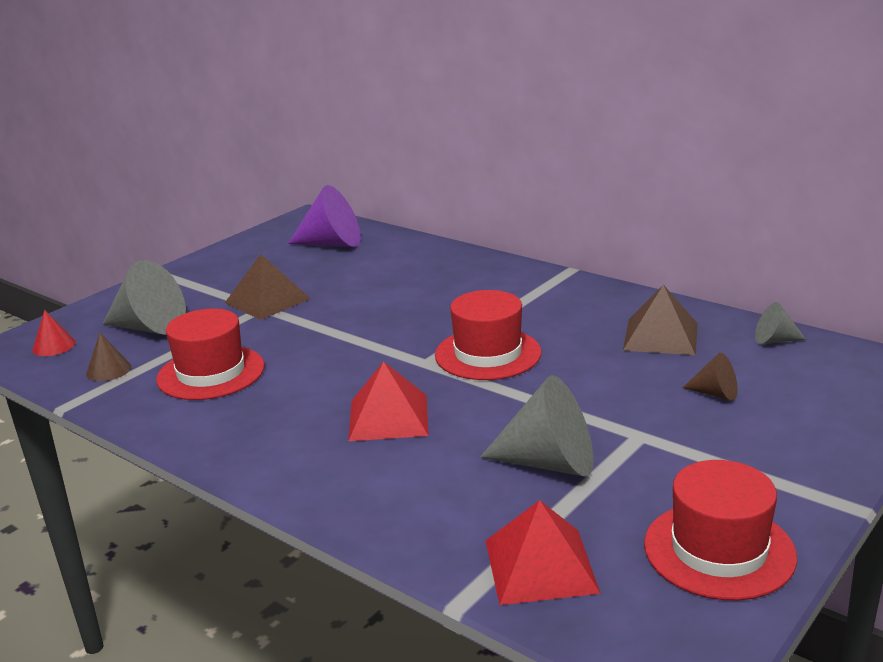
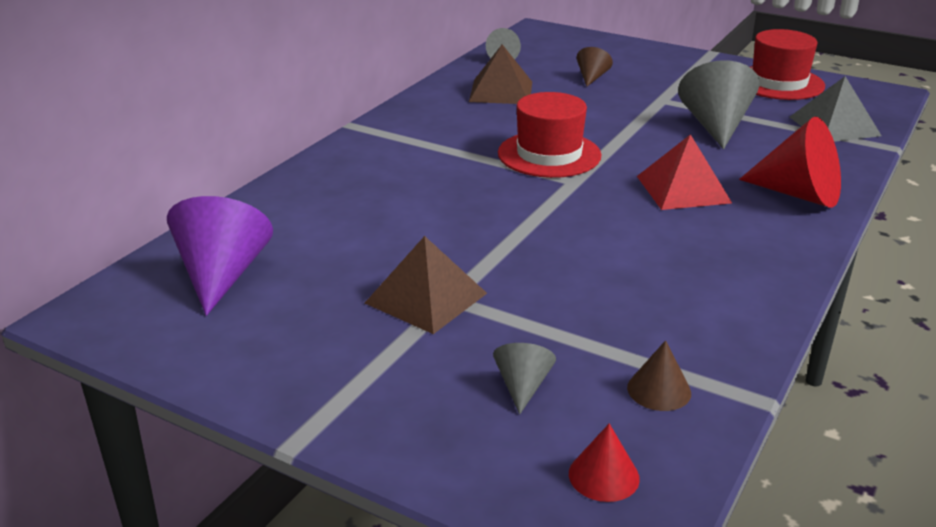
camera: 100 degrees left, 5 degrees up
grey cone [103,260,186,335] -> grey cone [493,343,556,415], size x0.52
red hat [156,309,265,400] -> none
red pyramid [485,500,601,605] -> grey pyramid [790,76,882,142]
none -> red cone [739,117,841,208]

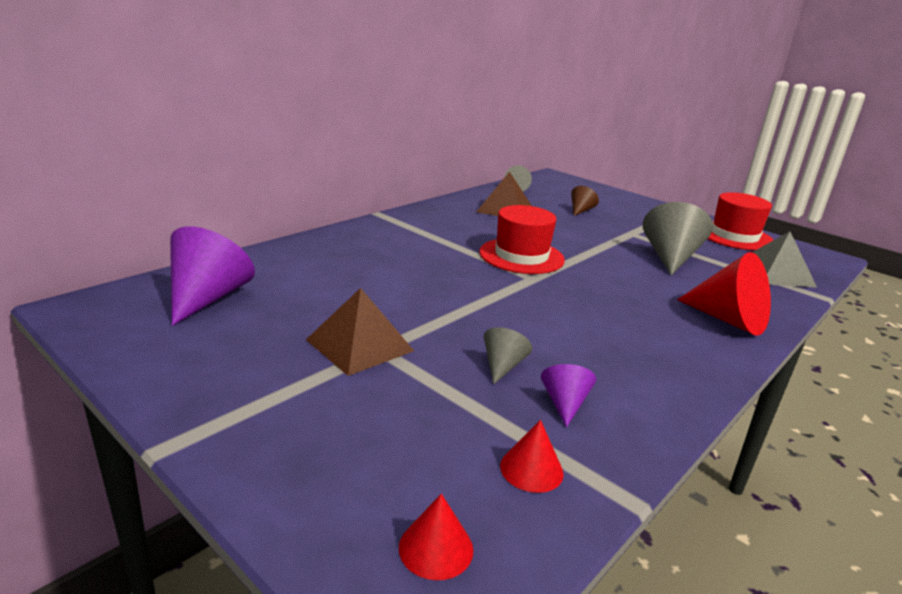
camera: 10 degrees right, 5 degrees down
grey cone [493,343,556,415] -> grey cone moved to [484,327,532,384]
brown cone [627,340,691,411] -> red cone [500,420,564,493]
red pyramid [637,134,732,210] -> none
none -> purple cone [541,364,596,427]

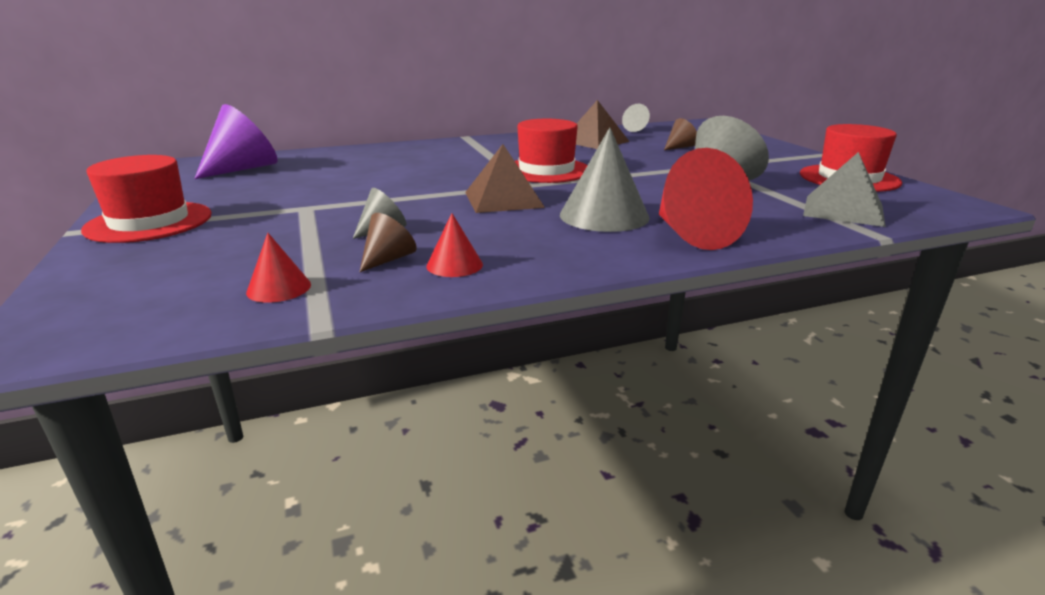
camera: 30 degrees right, 0 degrees up
brown pyramid [306,288,414,376] -> brown pyramid moved to [465,144,545,213]
red cone [399,494,473,580] -> red cone moved to [426,213,483,277]
purple cone [541,364,596,427] -> brown cone [360,213,417,272]
none -> red hat [81,155,212,243]
none -> grey cone [560,127,650,232]

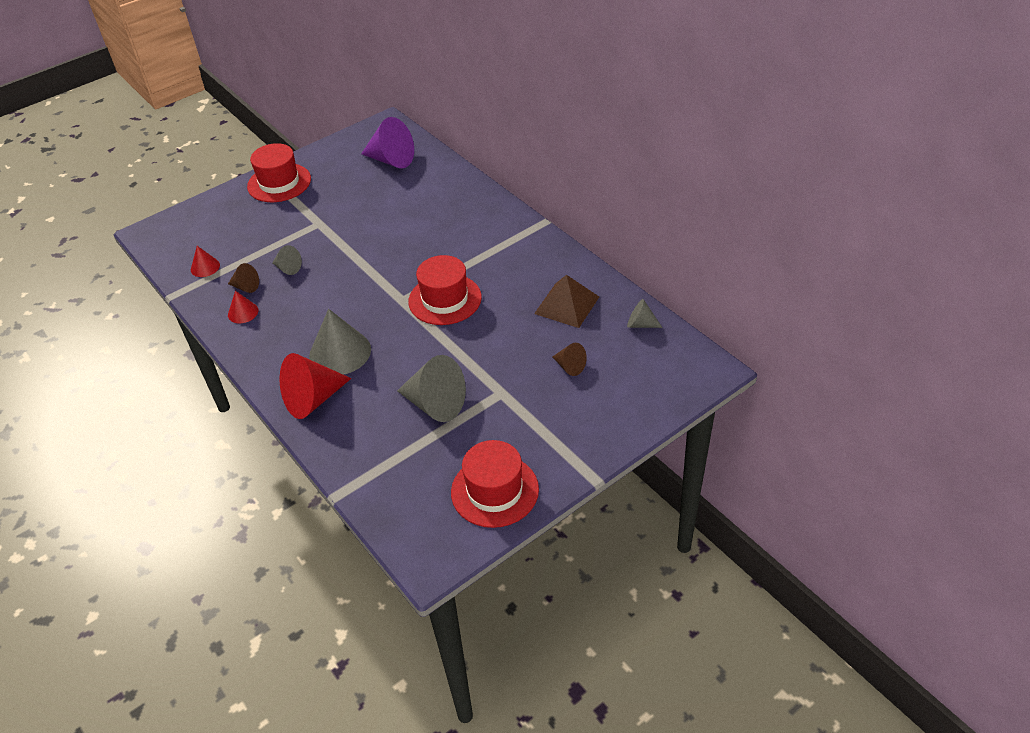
camera: 75 degrees right, 20 degrees up
brown pyramid [465,144,545,213] -> none
grey pyramid [803,152,886,227] -> none

